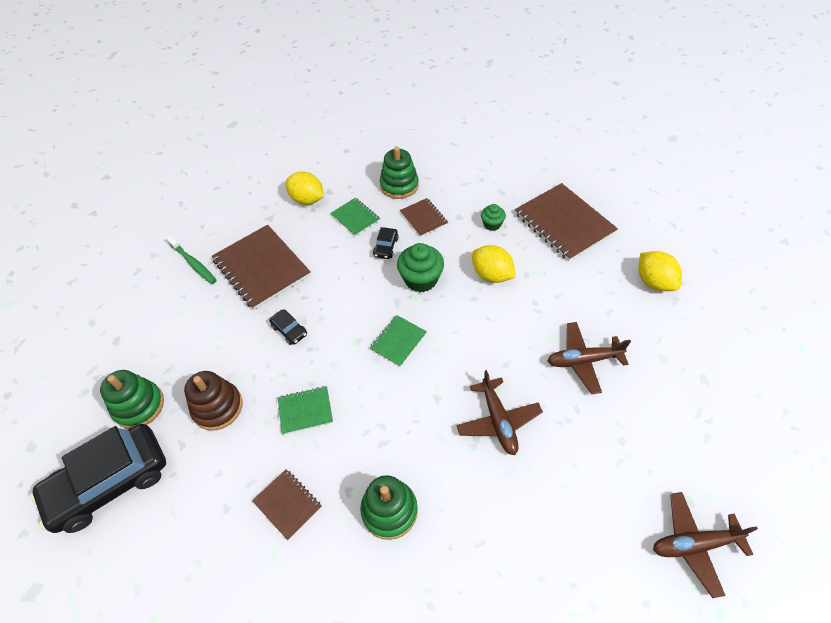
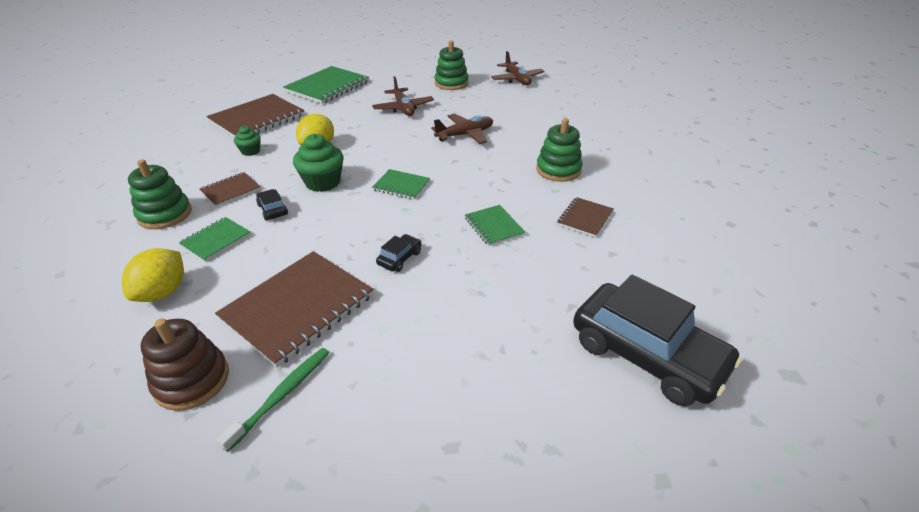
camera: 105 degrees left, 15 degrees down
green stacking toy [100,370,164,429] -> green stacking toy moved to [435,41,469,90]
brown stacking toy [184,371,243,430] -> brown stacking toy moved to [141,319,229,411]
black car [373,227,399,259] -> black car turned 120 degrees counterclockwise [256,189,288,220]
yellow lemon [638,251,682,291] -> green notebook [283,66,369,104]

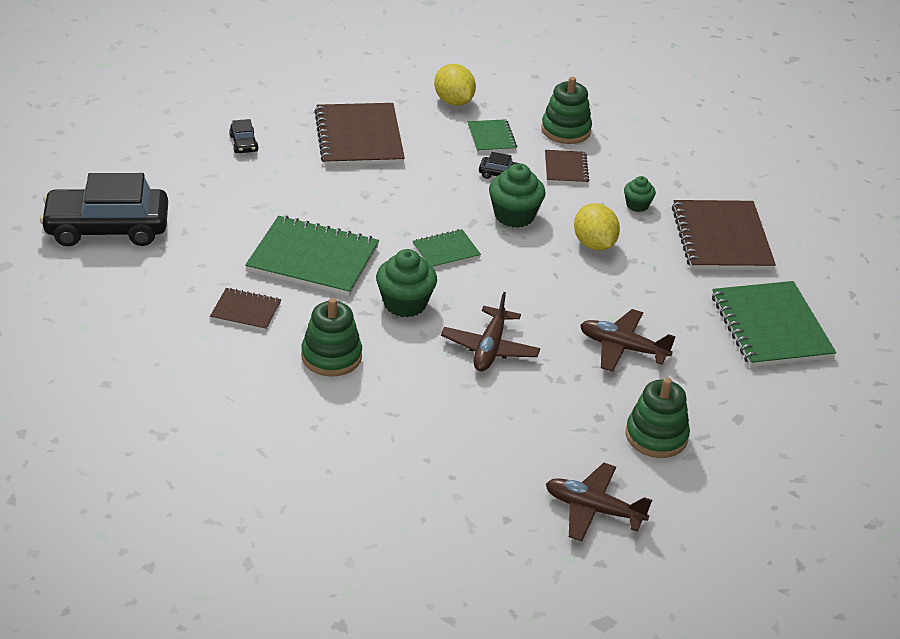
camera: 130 degrees right, 0 degrees up
brown stacking toy [141,319,229,411] -> none
green toothbrush [217,348,329,452] -> none
black car [376,234,422,272] -> black car moved to [229,119,259,153]
green notebook [465,205,525,246] -> green notebook [245,216,379,296], size x1.94
brown notebook [557,197,614,238] -> brown notebook turned 60 degrees counterclockwise [210,288,281,331]
none -> green cupcake [376,249,437,318]

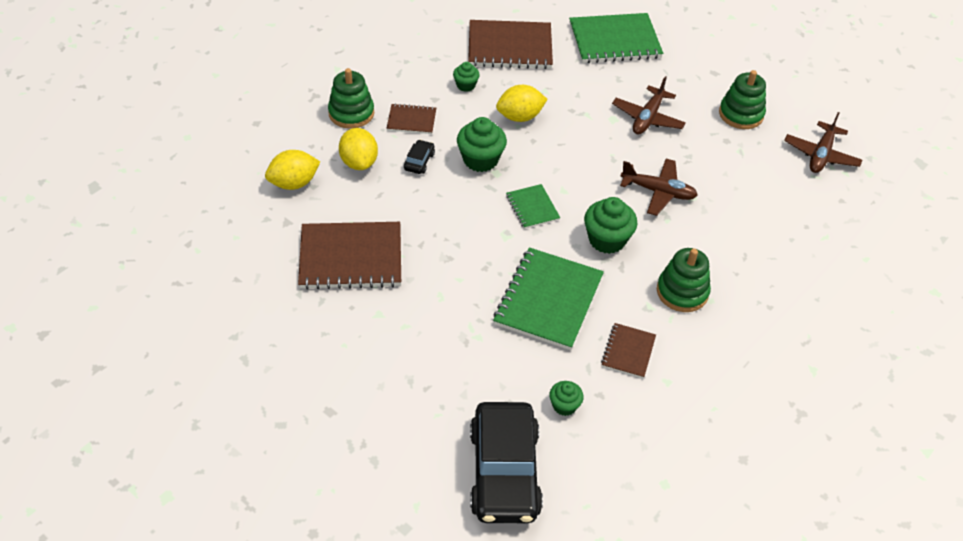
camera: 85 degrees left, 10 degrees up
black car [229,119,259,153] -> none
green notebook [468,119,517,153] -> yellow lemon [339,128,378,170]
none -> green cupcake [549,381,584,416]

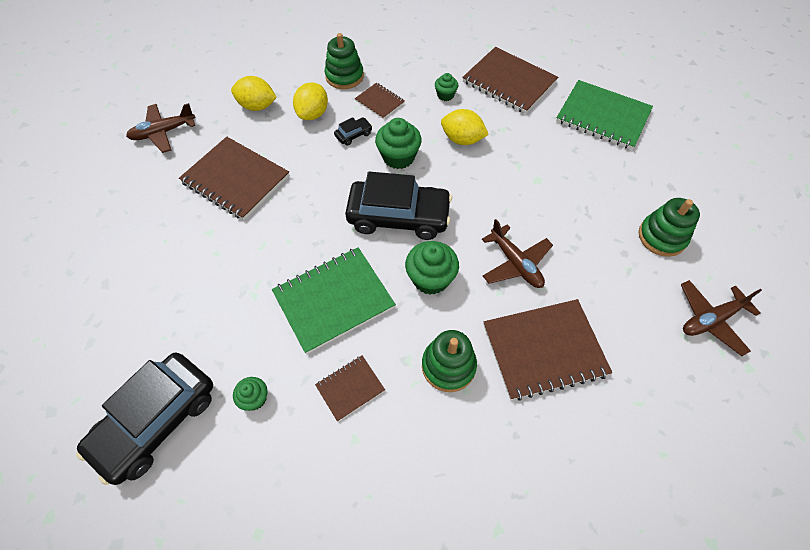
camera: 40 degrees right, 10 degrees up
green notebook [506,184,560,229] -> black car [345,172,452,240]
brown plane [612,76,686,134] -> brown plane moved to [126,103,196,153]
none -> brown notebook [484,299,612,401]

